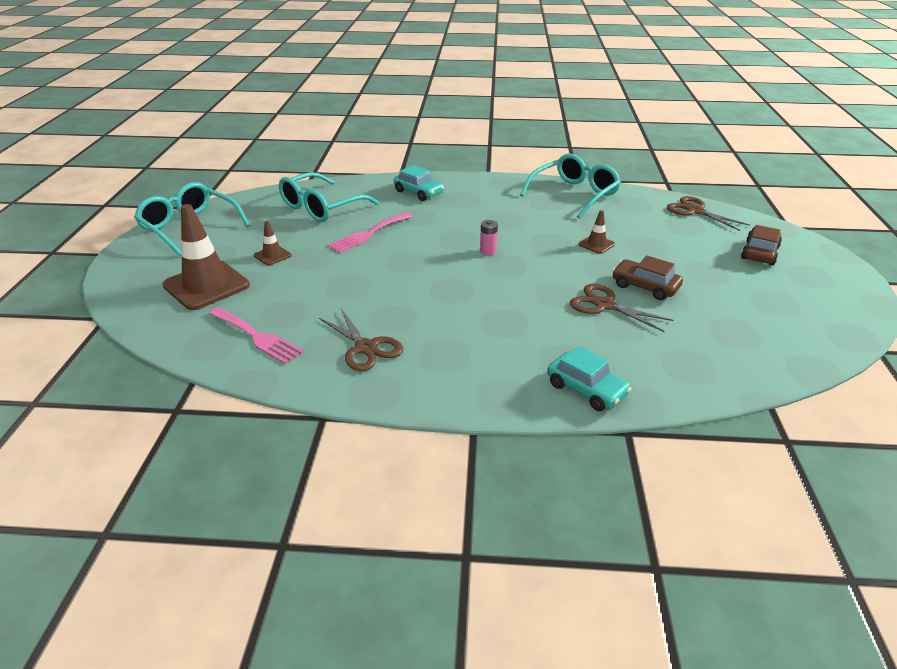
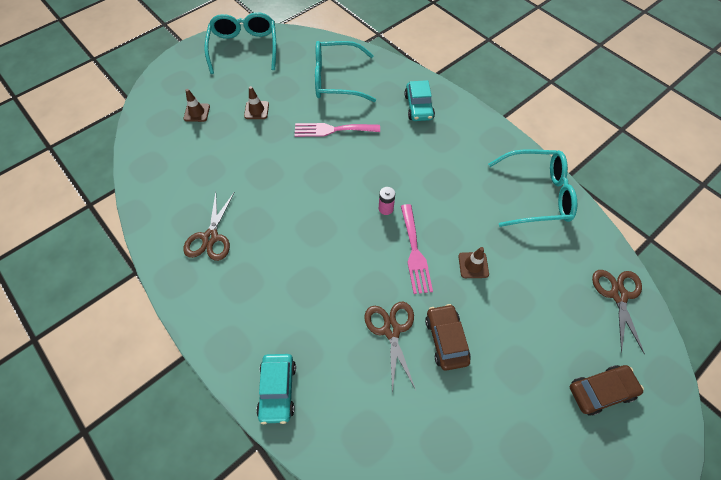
camera: 45 degrees right, 25 degrees up
brown traffic cone [163,204,250,310] -> brown traffic cone [184,89,210,122], size x0.47
pink fork [209,307,304,364] -> pink fork moved to [401,204,433,294]

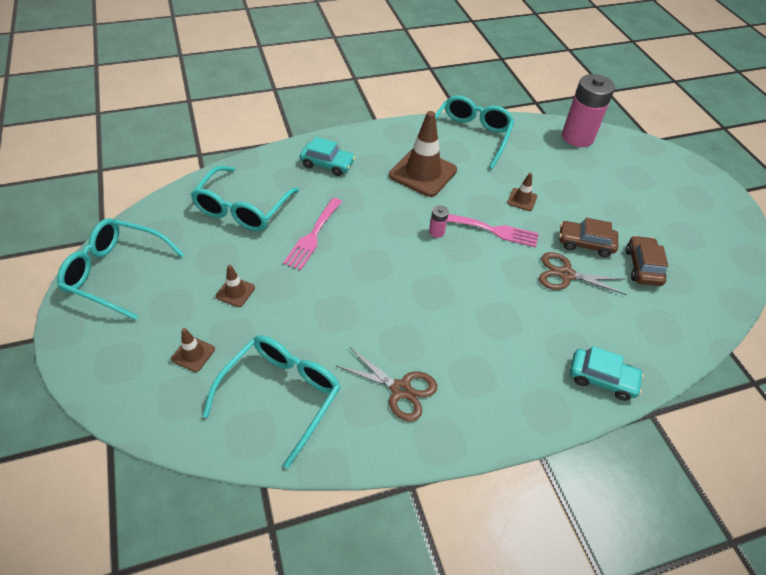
camera: 70 degrees left, 10 degrees down
brown car [570,365,644,416] -> brown car moved to [626,236,668,286]
brown scissors [592,270,645,354] -> pink battery [562,74,615,147]
none -> turquoise glasses [203,335,341,468]
none -> brown traffic cone [389,111,457,197]

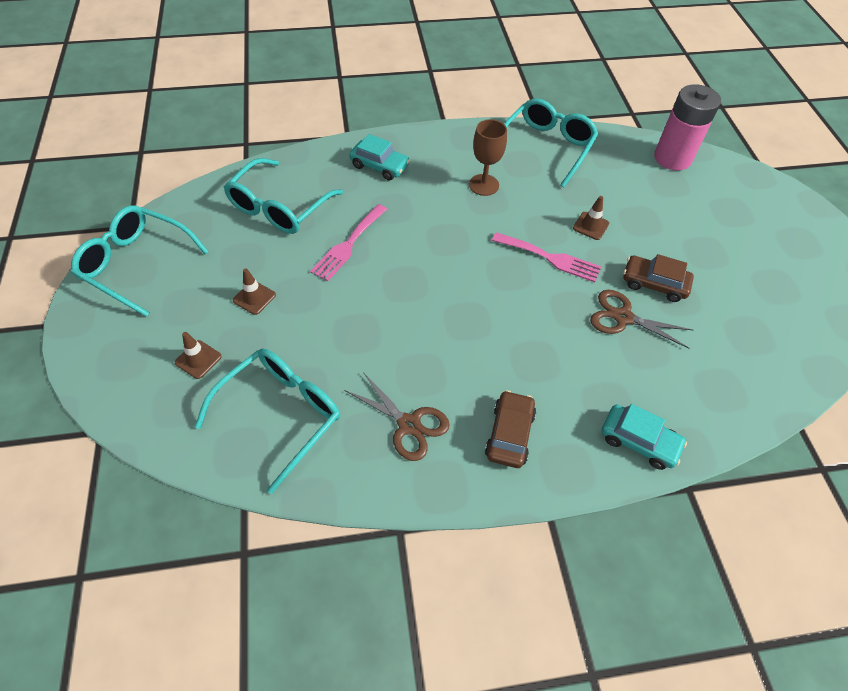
camera: 10 degrees right, 5 degrees up
brown traffic cone [389,111,457,197] -> brown goblet [469,119,507,196]
pink battery [429,205,449,238] -> none
brown car [626,236,668,286] -> brown car moved to [485,390,536,468]

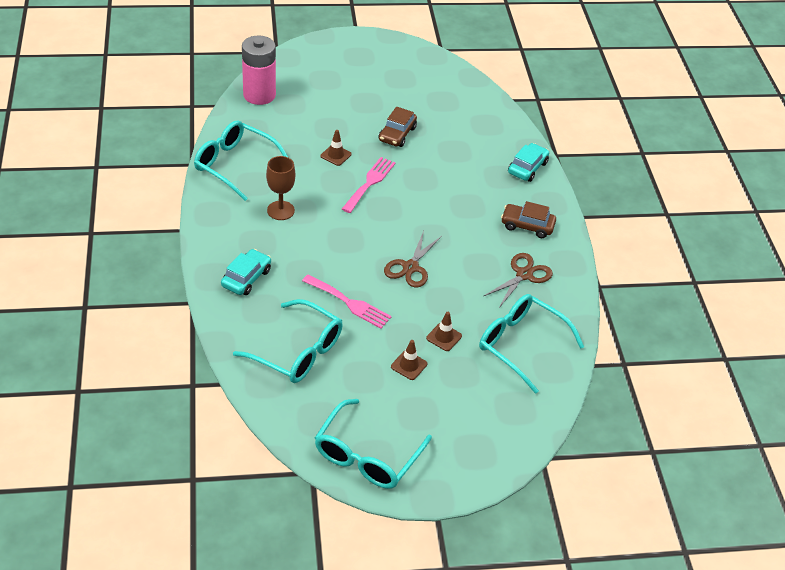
camera: 90 degrees left, 10 degrees down
brown traffic cone [175,332,222,379] -> brown traffic cone moved to [426,312,462,351]
brown scissors [590,290,693,349] -> brown scissors moved to [384,231,442,287]

